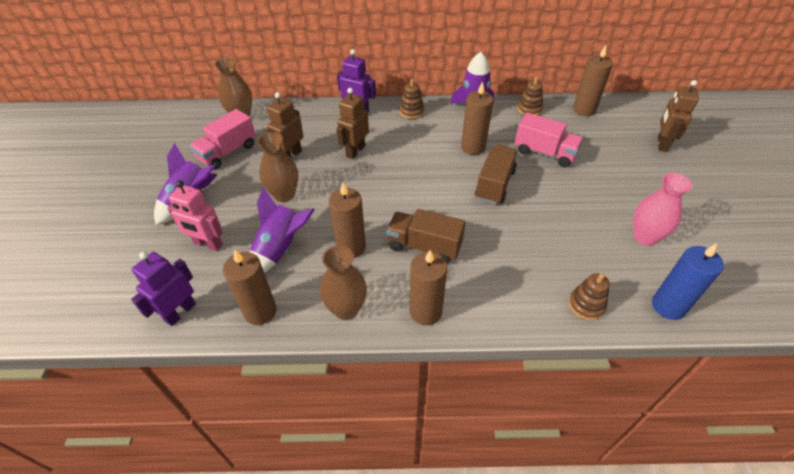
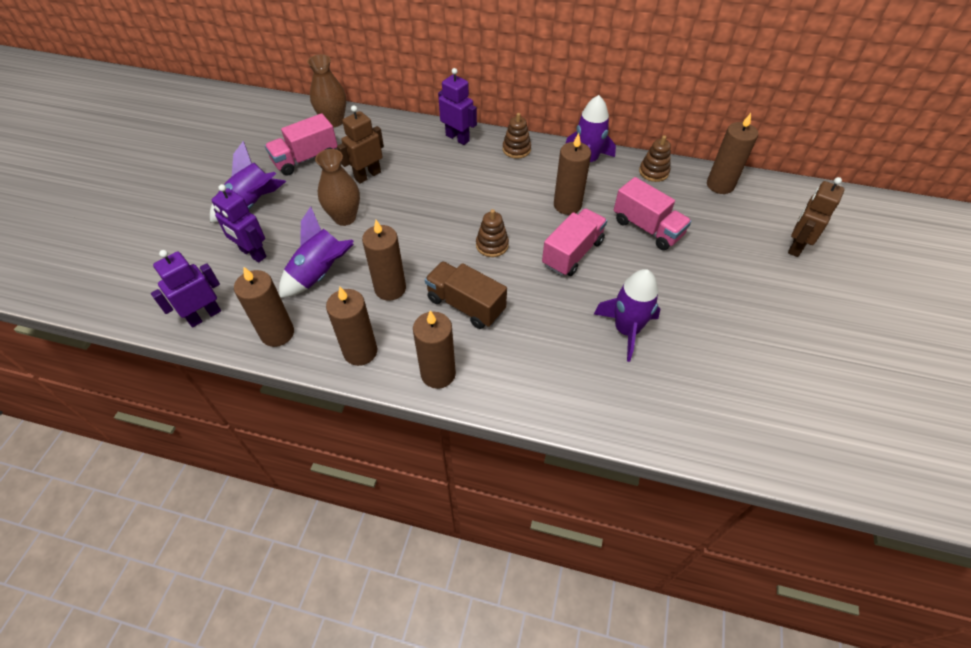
camera: 15 degrees right, 5 degrees up
pink robot [167,181,223,251] -> purple robot [212,184,267,262]
brown vase [320,245,367,320] -> brown candle [326,287,377,366]
brown robot [337,88,369,159] -> none
brown truck [475,145,518,204] -> pink truck [542,208,607,276]
brown stacking toy [569,273,610,320] -> brown stacking toy moved to [476,209,509,257]
pink vase [633,173,692,246] -> none
blue candle [652,243,724,320] -> none
none -> purple rocket [594,269,660,362]

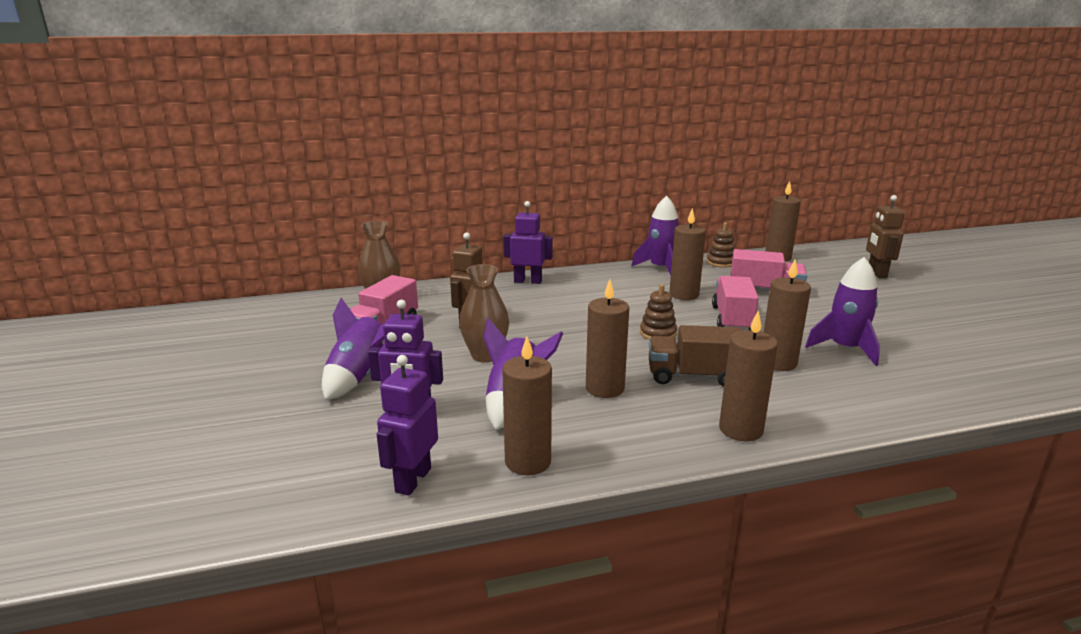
camera: 30 degrees left, 30 degrees down
brown candle [326,287,377,366] -> brown candle moved to [764,260,811,371]
brown stacking toy [503,113,531,159] -> none

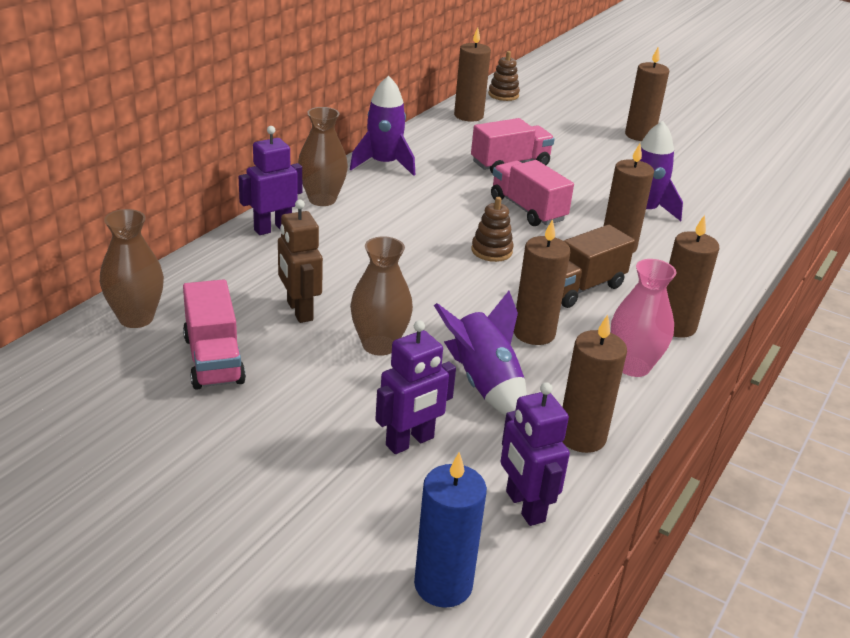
camera: 45 degrees left, 10 degrees up
purple rocket [322,298,406,400] -> none
brown candle [669,208,706,300] -> brown candle moved to [625,47,669,141]
brown stacking toy [707,222,735,268] -> brown stacking toy moved to [488,51,520,101]
brown robot [866,195,905,278] -> none
none -> brown vase [298,107,348,206]
none -> blue candle [414,452,487,608]
none -> pink vase [611,259,676,377]

